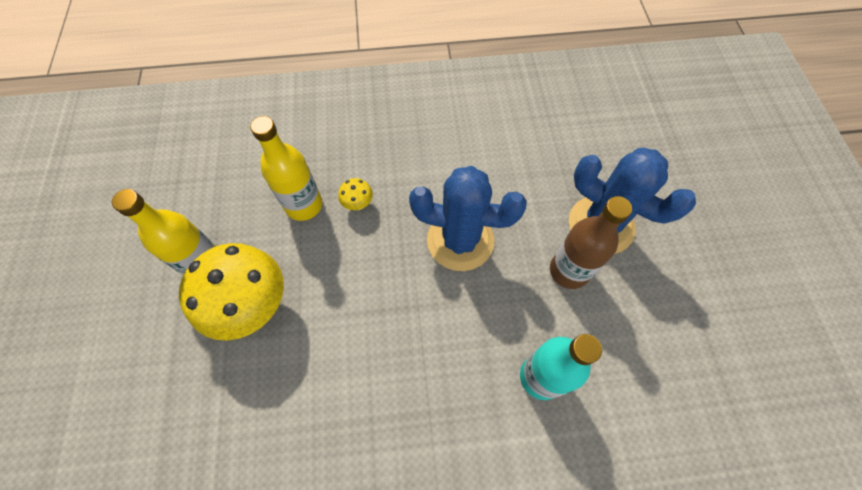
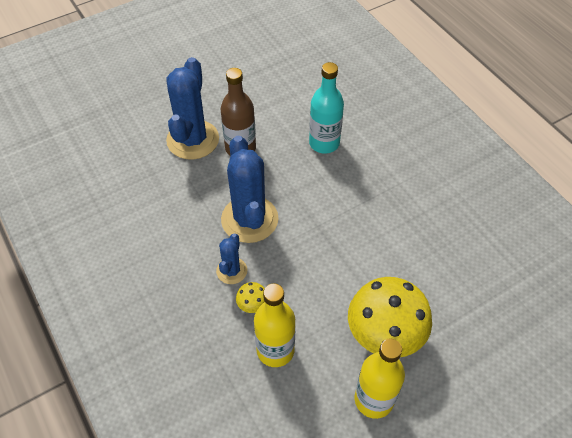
camera: 115 degrees left, 10 degrees down
none -> blue cactus [216,234,247,284]

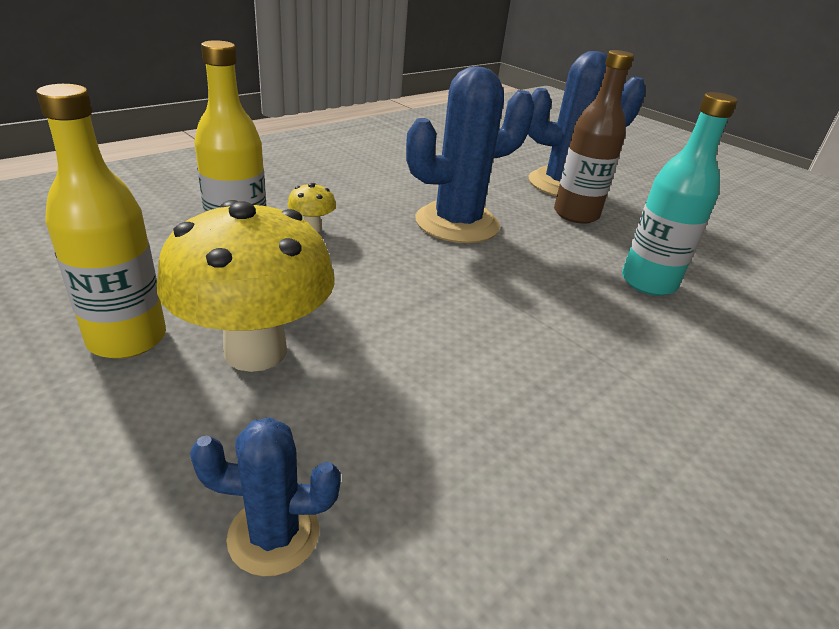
camera: 75 degrees right, 20 degrees down
blue cactus [216,234,247,284] -> blue cactus moved to [190,417,341,576]

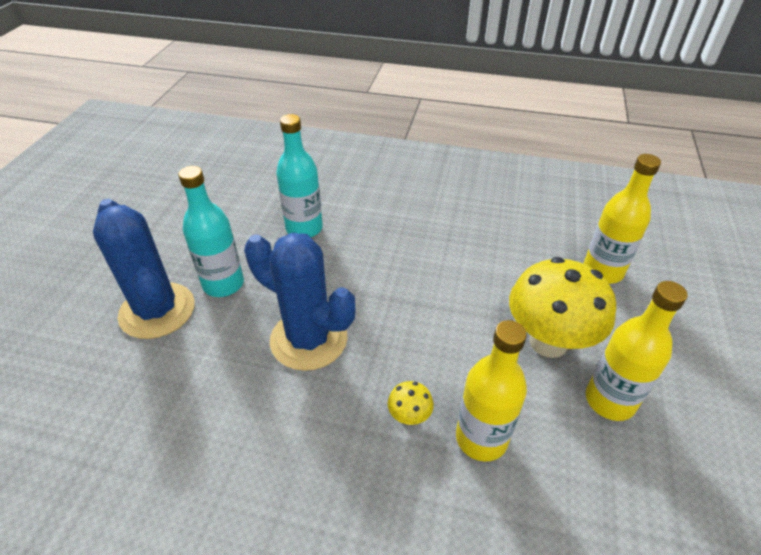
camera: 120 degrees left, 10 degrees up
blue cactus [190,417,341,576] -> yellow bottle [583,154,661,284]
brown bottle [554,50,634,224] -> turquoise bottle [178,166,244,297]

